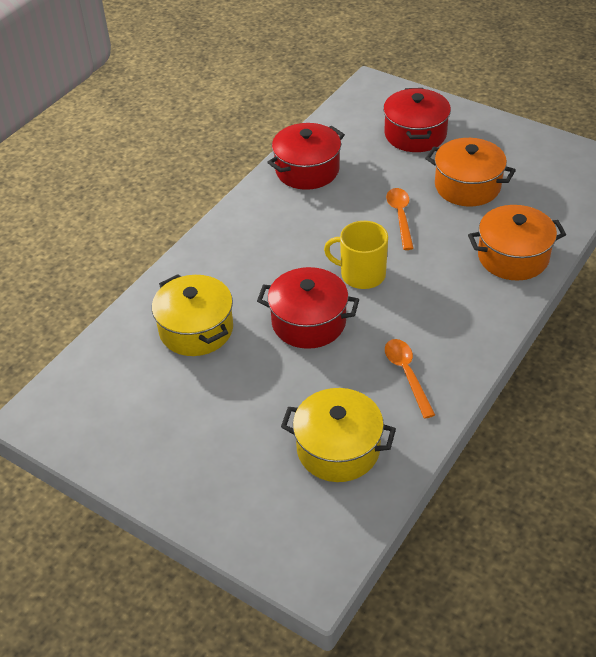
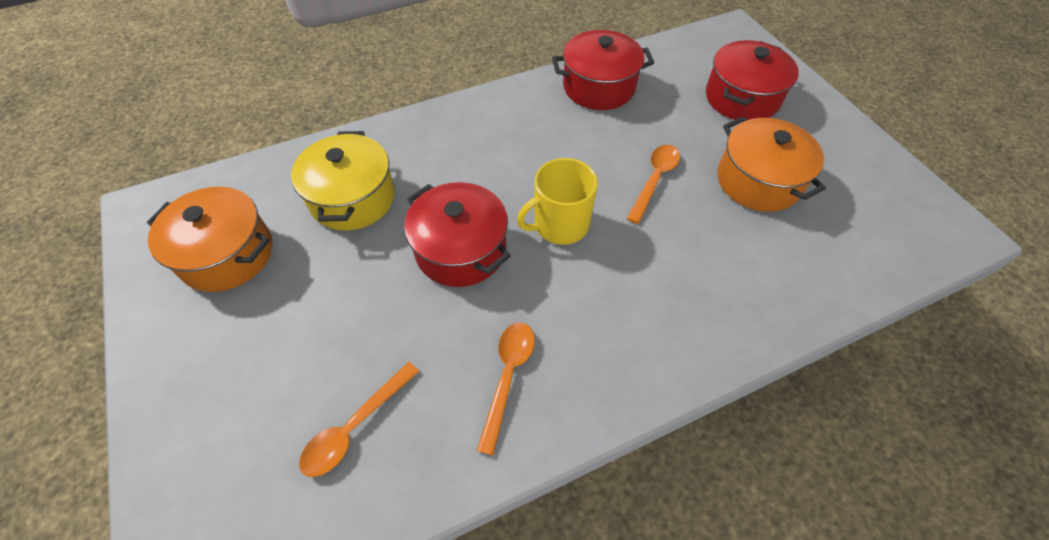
camera: 30 degrees right, 10 degrees up
yellow pot [281,388,396,482] -> orange spoon [299,362,420,477]
yellow mug [324,221,388,289] -> yellow mug turned 75 degrees counterclockwise [517,158,598,245]
orange pot [468,205,566,280] -> orange pot moved to [147,186,272,292]

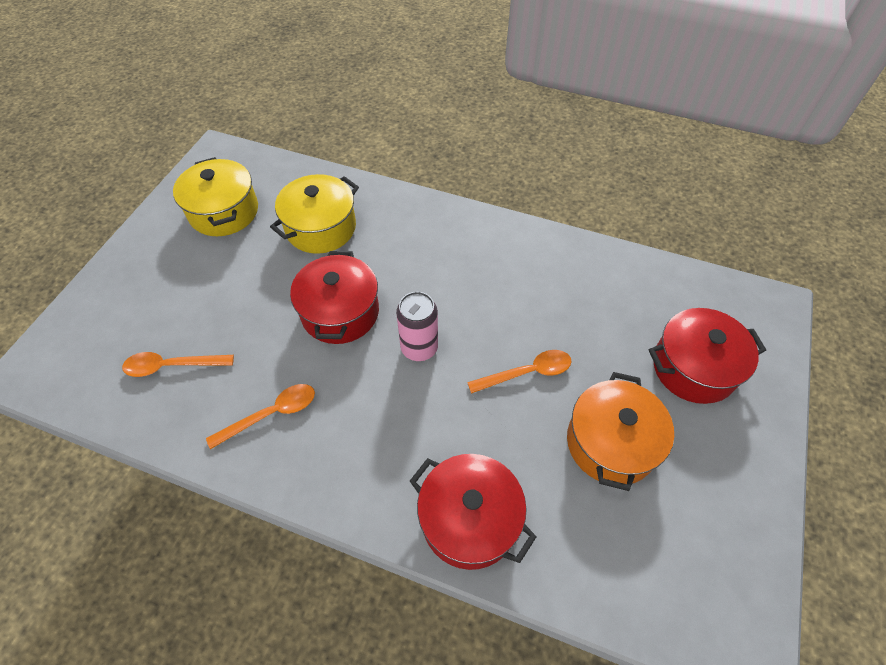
camera: 45 degrees right, 0 degrees up
orange pot [147,186,272,292] -> yellow pot [173,157,258,236]
yellow mug [517,158,598,245] -> pink can [396,292,438,361]
red pot [552,30,654,110] -> red pot moved to [410,454,536,570]

